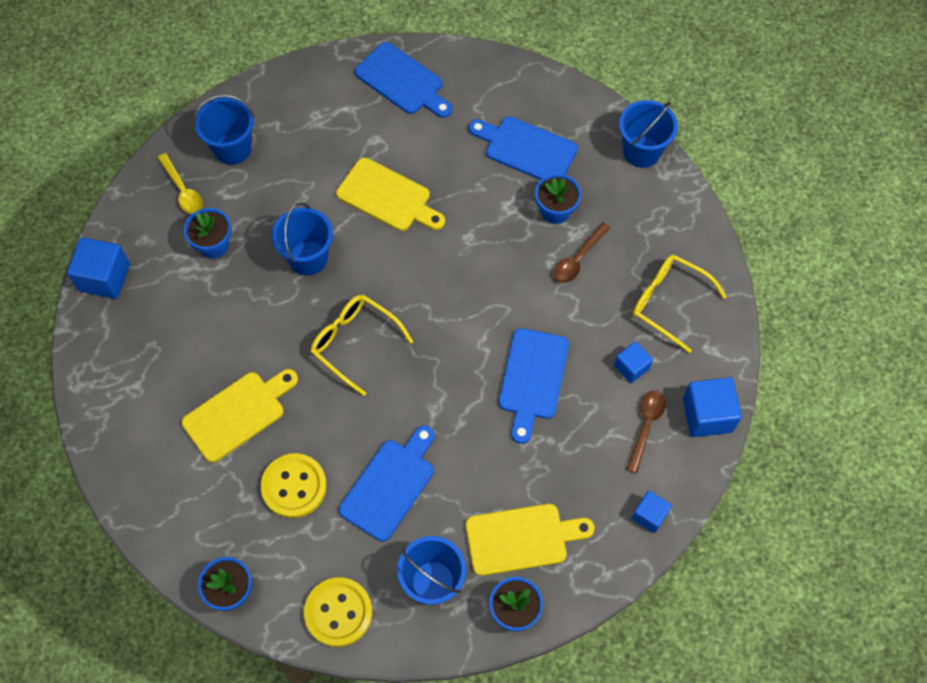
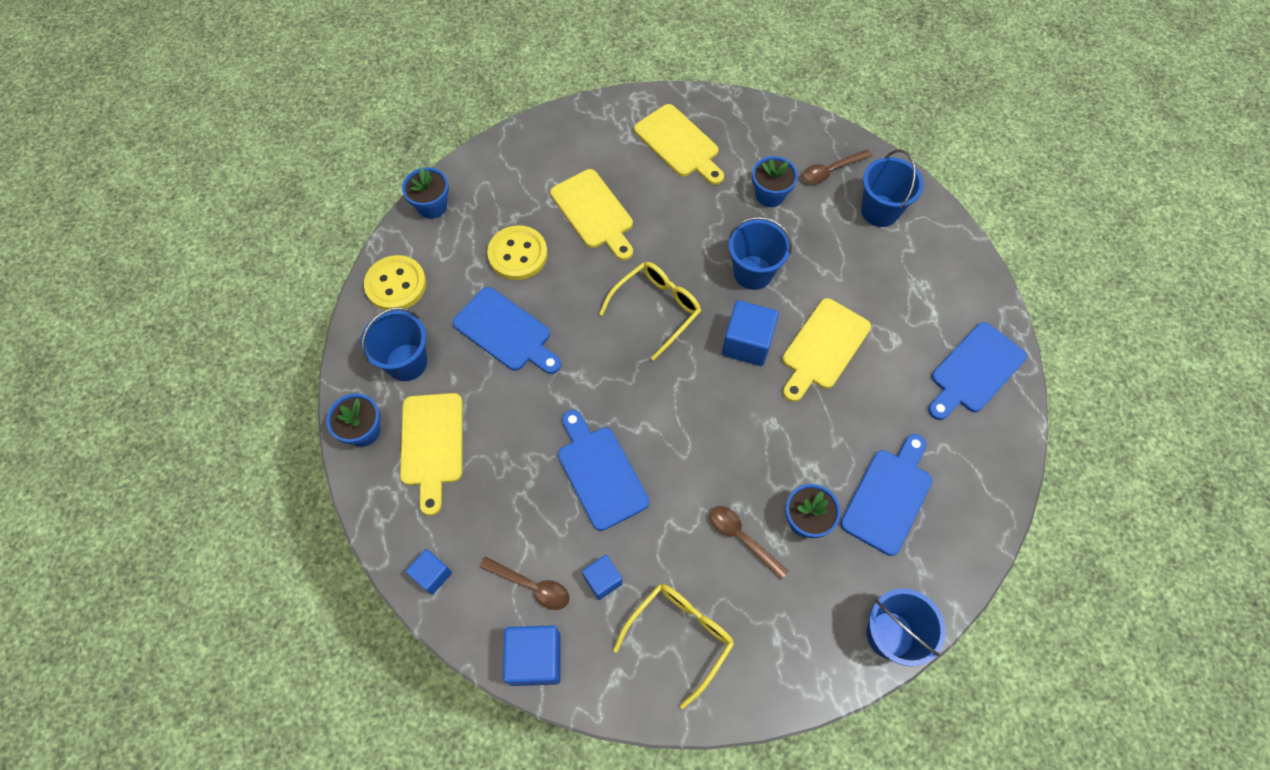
camera: 95 degrees right, 0 degrees up
blue cube [67,237,130,299] -> blue cube moved to [722,300,779,366]
yellow spoon [158,153,203,214] -> brown spoon [802,149,872,184]
blue cutting board [499,328,569,444] -> blue cutting board turned 45 degrees clockwise [558,410,649,531]
none -> yellow cutting board [634,104,724,185]

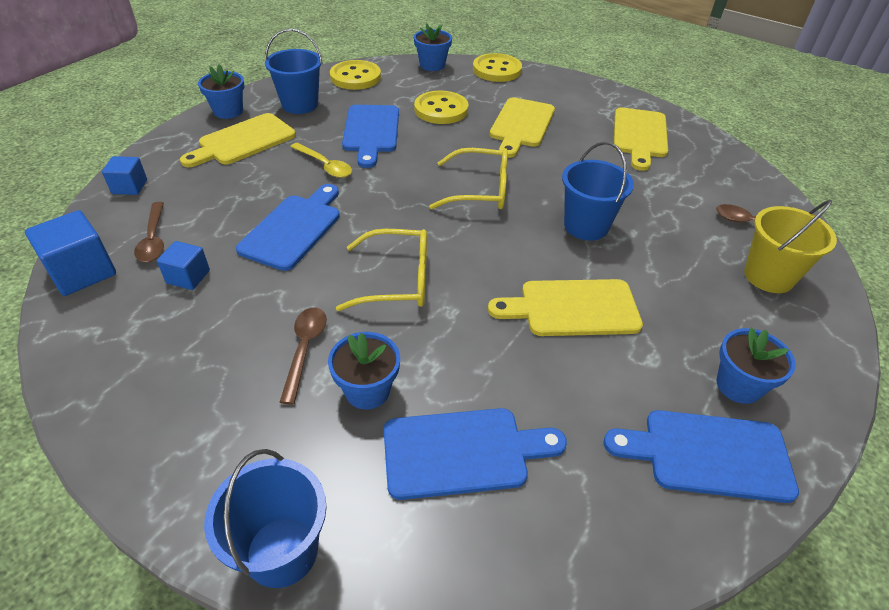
camera: 50 degrees right, 20 degrees down
yellow glasses [613,584,734,709] -> yellow glasses moved to [336,229,427,311]
blue cube [722,300,779,366] -> none
blue flower pot [752,156,798,207] -> blue flower pot moved to [716,327,796,404]
blue bucket [861,149,924,227] -> yellow bucket [744,200,837,293]
none -> yellow spoon [290,143,352,178]
none -> yellow button [473,53,522,82]

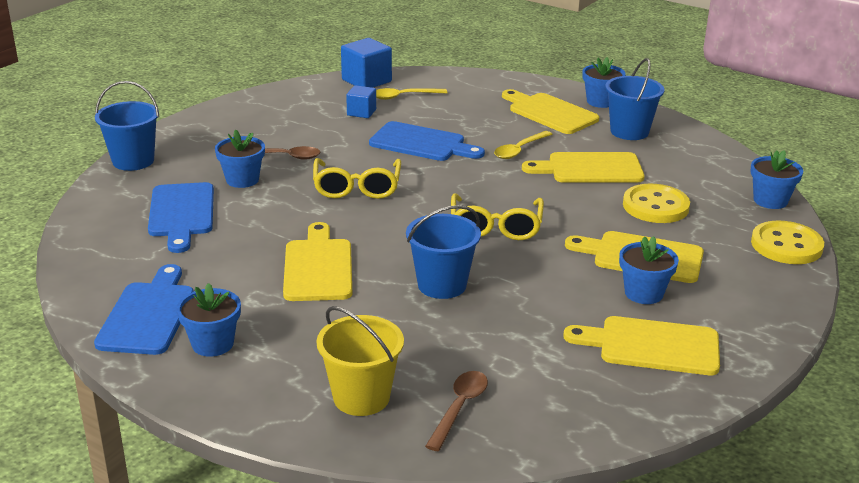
camera: 90 degrees right, 15 degrees down
blue cube [102,156,147,195] -> none
brown spoon [134,202,164,262] -> yellow spoon [376,88,447,100]
yellow button [330,60,381,90] -> none
blue cutting board [342,105,399,168] -> yellow cutting board [522,152,645,183]
none -> blue flower pot [619,236,679,304]

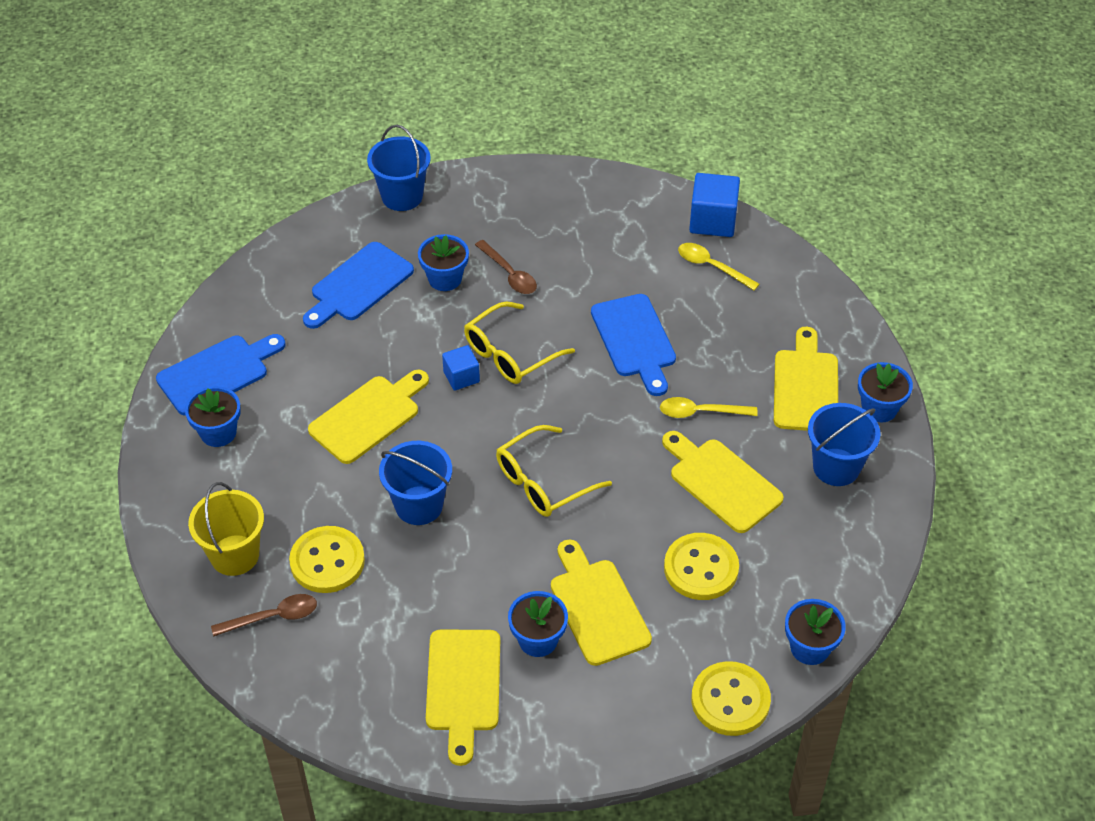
camera: 50 degrees right, 20 degrees up
blue cube [346,85,376,118] -> blue cube moved to [442,345,480,391]
yellow cutting board [563,316,720,375] -> yellow cutting board turned 150 degrees counterclockwise [426,630,500,766]
none -> yellow button [289,526,365,593]

